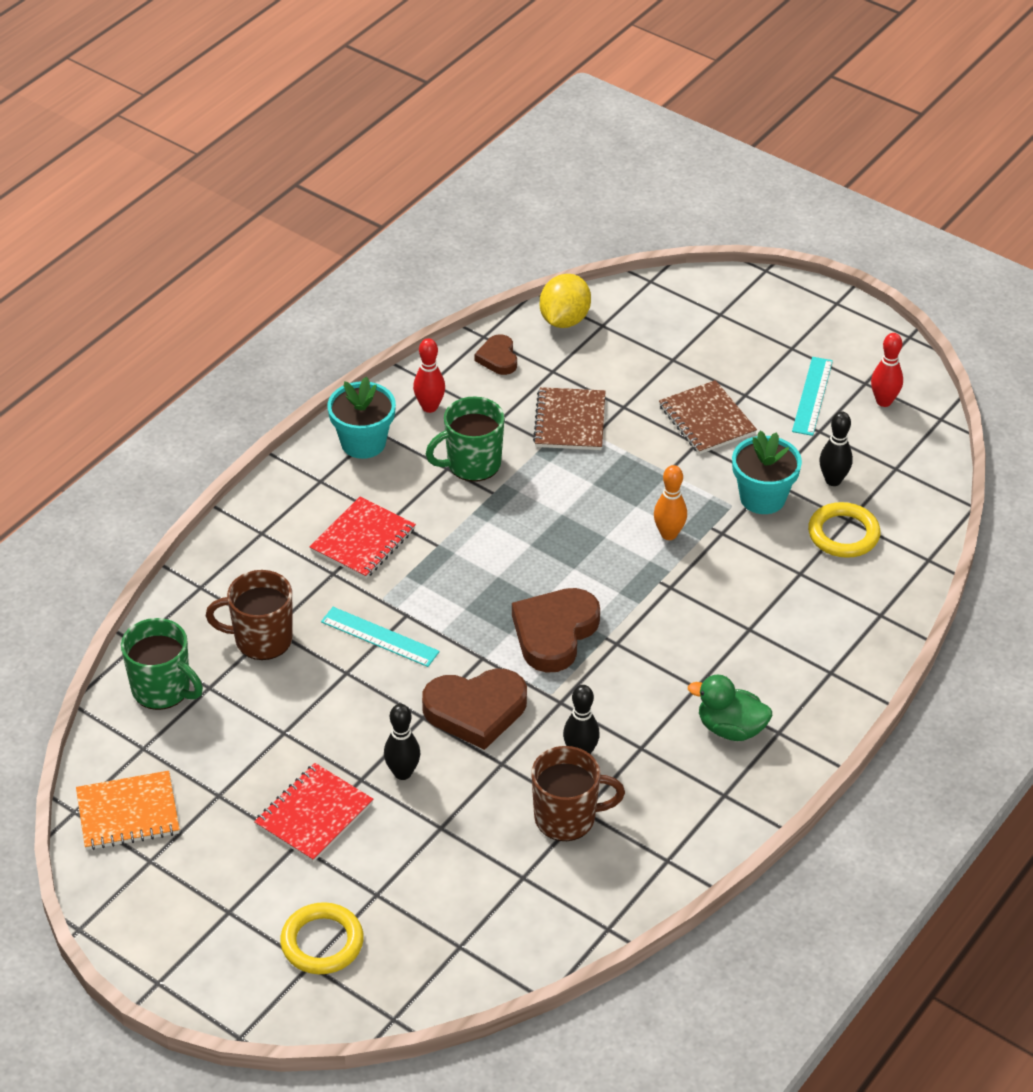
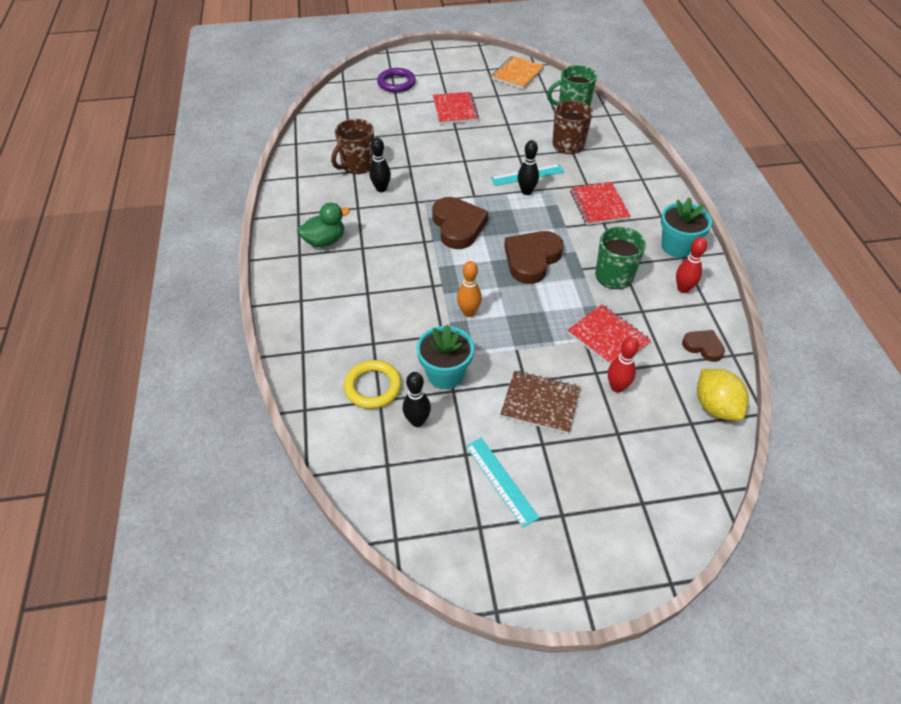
camera: 135 degrees right, 5 degrees up
yellow ring [280,902,364,974] -> purple ring [377,68,416,93]
black bowling pin [384,704,420,780] -> black bowling pin moved to [518,140,539,195]
brown heart [422,668,527,750] -> brown heart moved to [504,231,564,284]
brown notebook [533,387,605,450] -> red notebook [568,304,651,365]
red bowling pin [871,333,903,407] -> red bowling pin moved to [608,337,639,393]

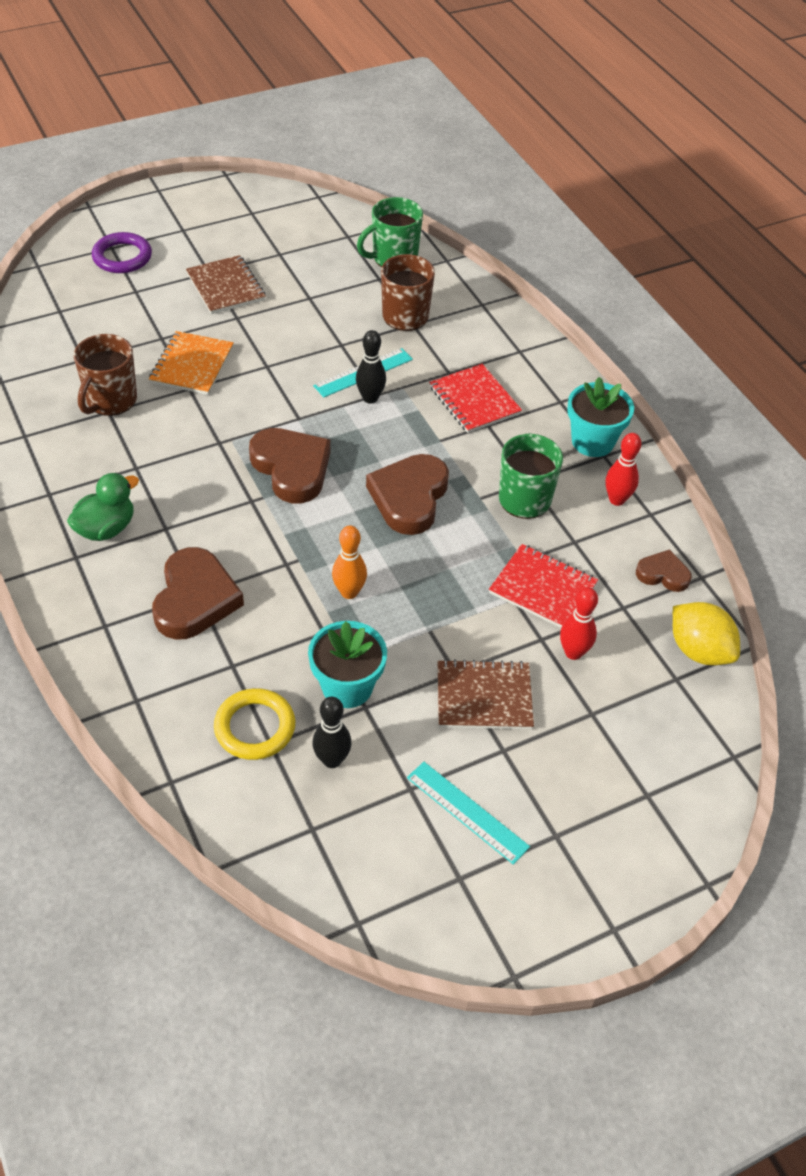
camera: 20 degrees left, 0 degrees up
black bowling pin [369,137,391,192] -> none
red notebook [433,92,479,124] -> brown notebook [186,255,266,314]
orange notebook [491,56,544,89] -> orange notebook moved to [149,331,234,395]
none -> brown heart [152,547,244,640]

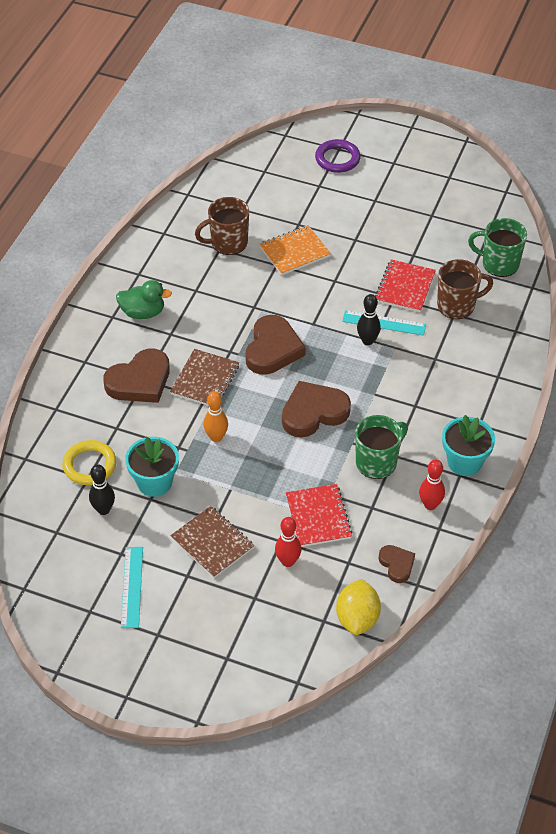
camera: 50 degrees right, 0 degrees up
brown notebook [186,255,266,314] -> brown notebook moved to [170,349,239,406]
red notebook [429,364,522,433] -> red notebook moved to [375,259,436,312]

